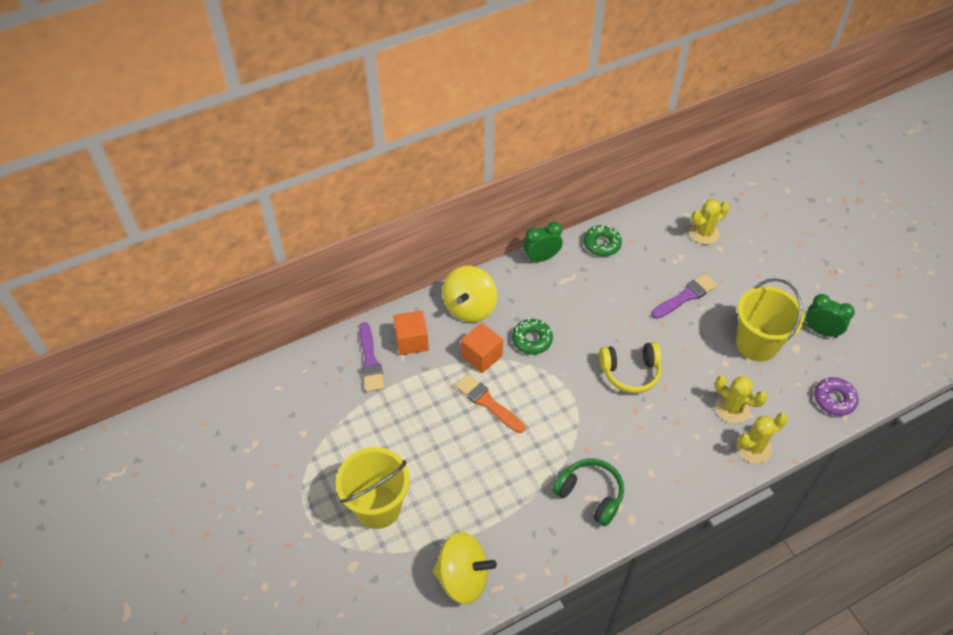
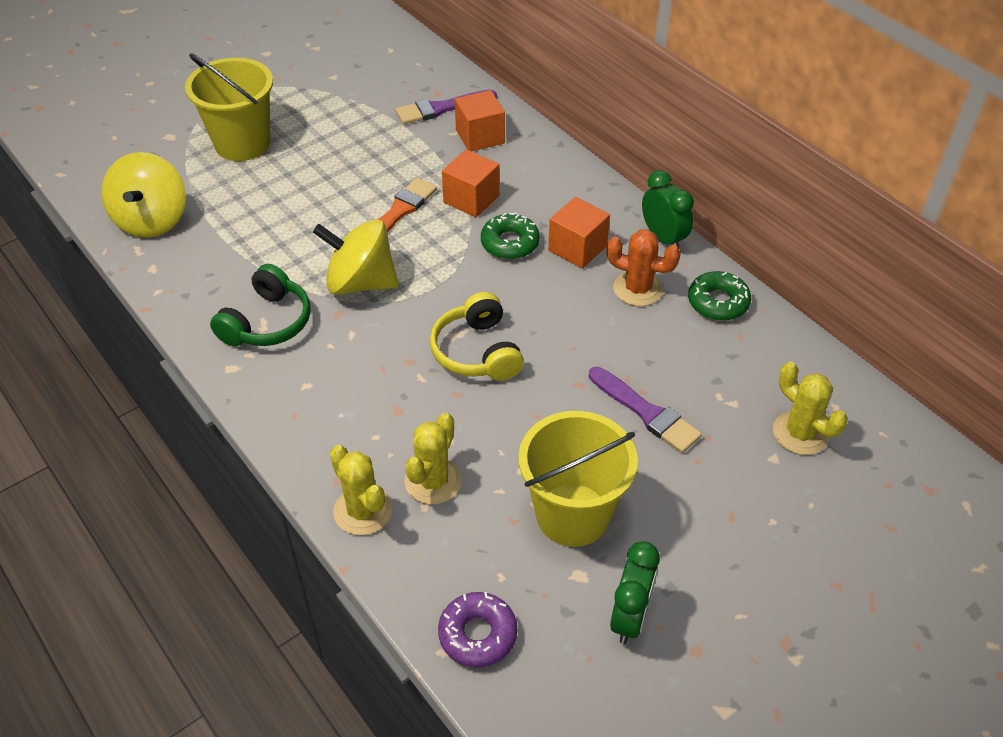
camera: 80 degrees right, 5 degrees down
yellow spinning top [442,266,497,322] -> yellow spinning top moved to [313,219,399,295]
none -> orange cube [548,197,610,269]
none -> orange cactus [606,230,681,306]

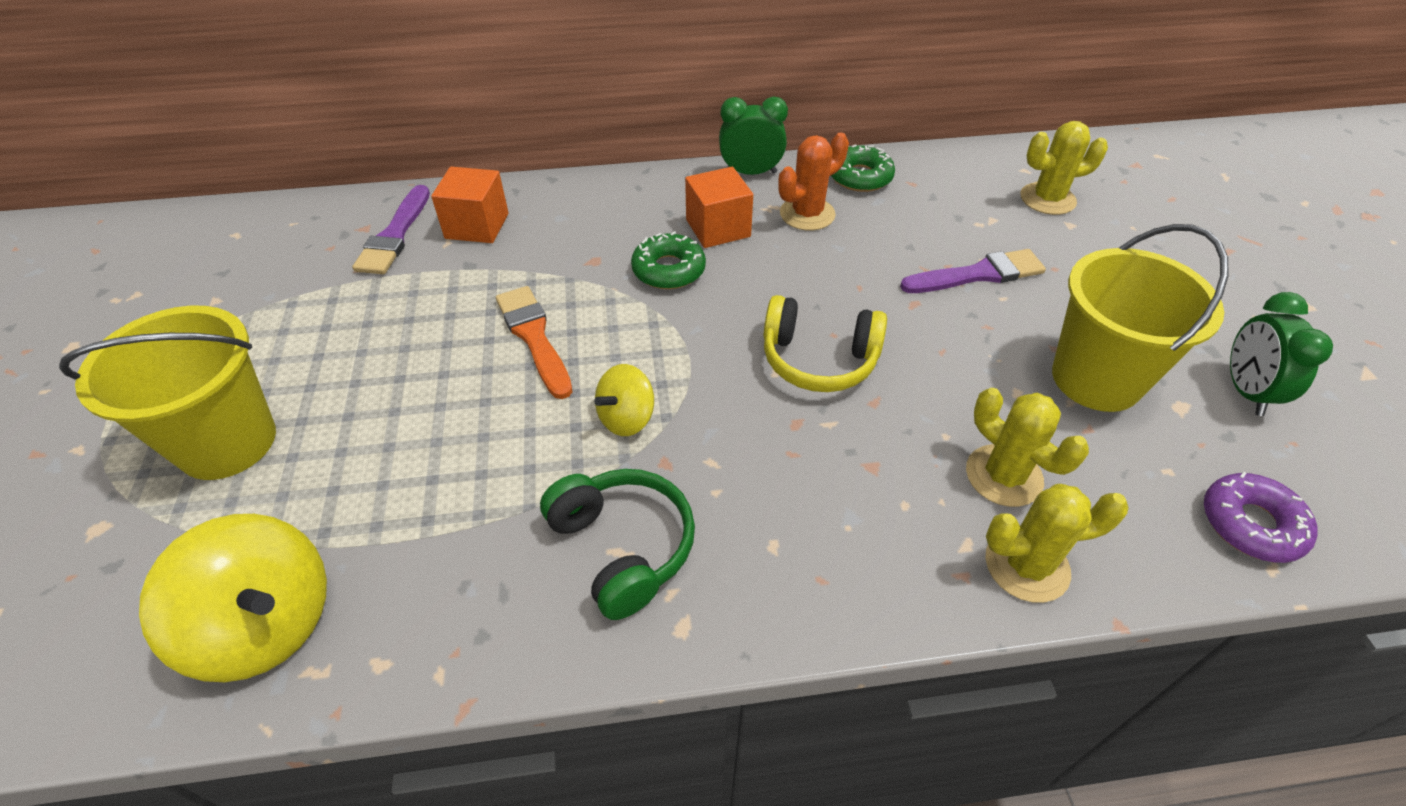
camera: 60 degrees left, 0 degrees up
yellow spinning top [313,219,399,295] -> yellow spinning top [594,364,654,436], size x0.56
orange cube [442,149,500,217] -> none
green clock [610,541,660,644] -> green clock turned 135 degrees counterclockwise [1230,292,1333,416]

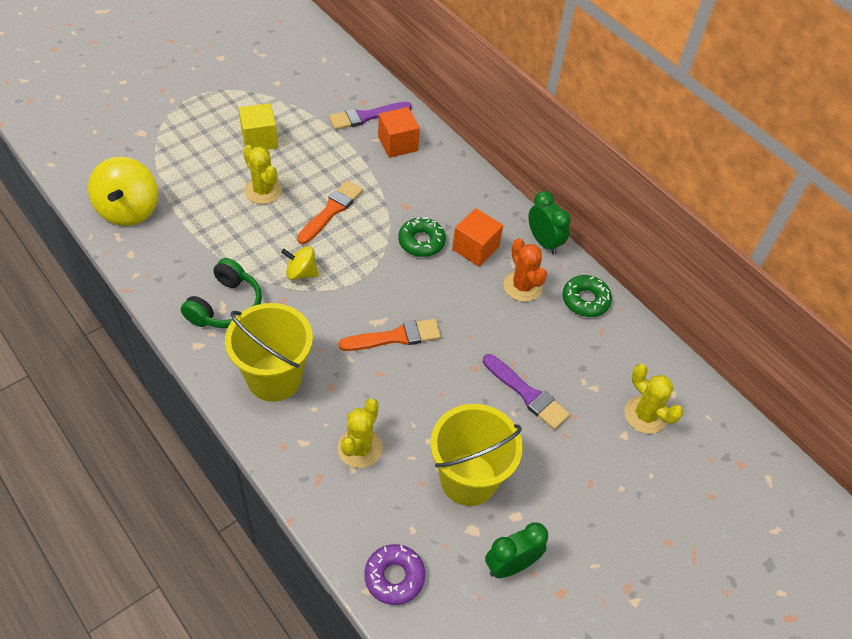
camera: 55 degrees right, 5 degrees up
yellow bucket [59,306,276,480] -> yellow bucket moved to [225,303,313,402]
yellow headphones [764,295,887,392] -> orange brush [339,319,441,351]
orange cactus [778,133,849,231] -> orange cactus turned 45 degrees clockwise [504,238,547,302]
yellow cactus [985,484,1129,603] -> yellow cactus moved to [243,145,282,204]
none -> yellow cube [238,103,278,150]

